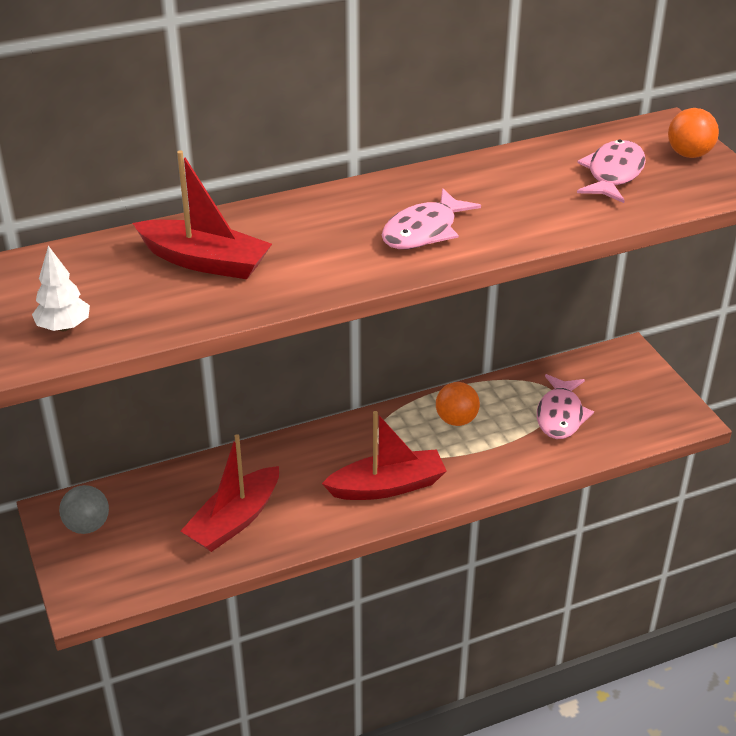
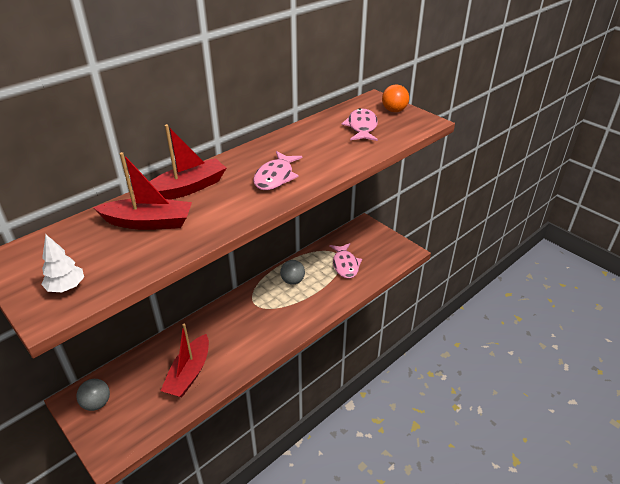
camera: 20 degrees left, 0 degrees up
red boat [322,411,446,500] -> red boat moved to [149,124,226,200]
orange ball [436,382,480,426] -> grey ball [280,260,305,285]

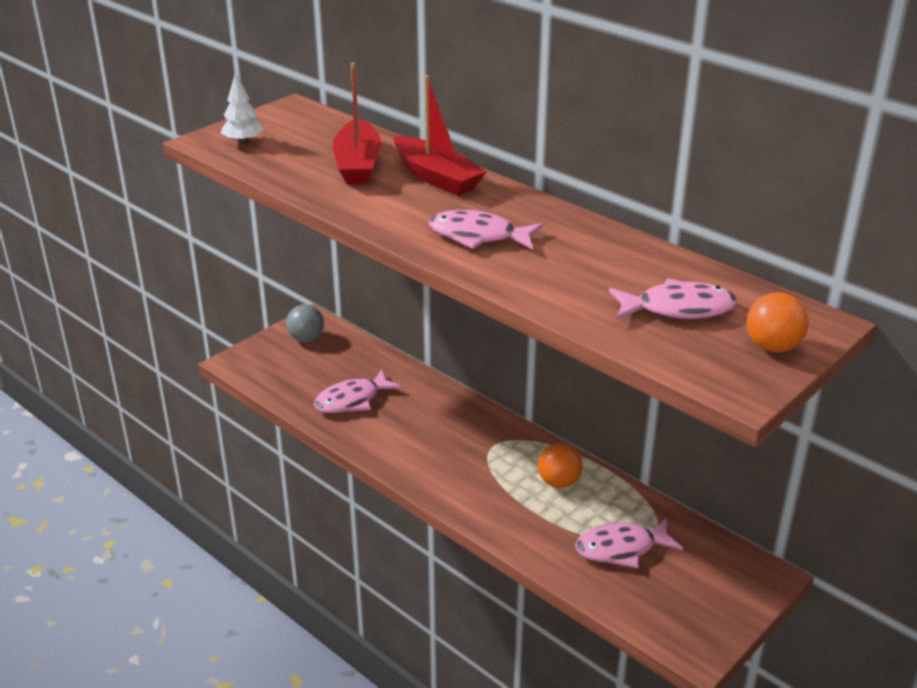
camera: 85 degrees right, 5 degrees down
red boat [161,324,209,397] -> pink fish [314,369,402,413]
grey ball [280,260,305,285] -> orange ball [538,443,583,488]

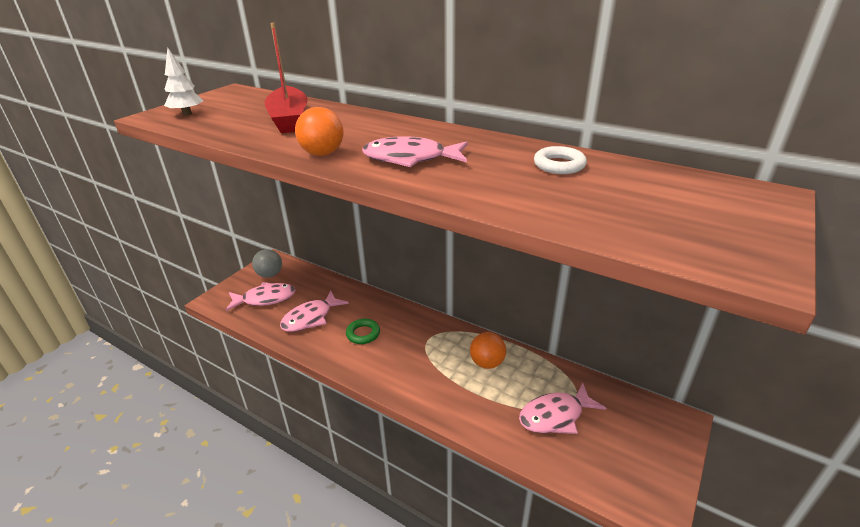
camera: 10 degrees left, 0 degrees up
red boat [394,75,486,196] -> none
pink fish [609,278,737,320] -> pink fish moved to [226,282,296,311]
orange ball [746,292,809,352] -> orange ball moved to [295,107,343,156]
none -> green ring [346,319,380,344]
none -> white ring [534,146,587,174]

